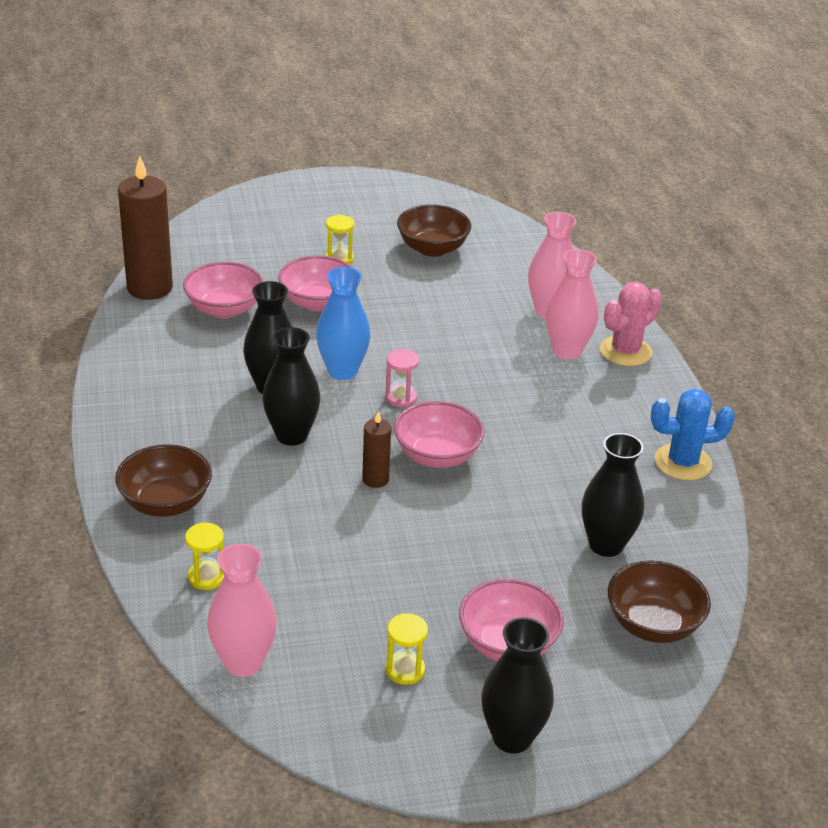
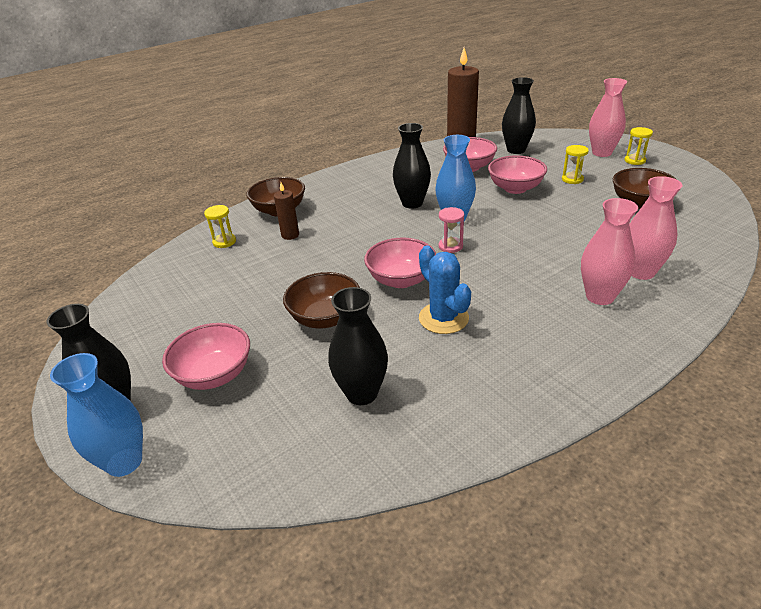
camera: 70 degrees right, 0 degrees up
pink vase [207,544,277,677] -> pink vase moved to [589,78,627,157]
black vase [263,327,321,446] -> black vase moved to [502,77,536,154]
brown candle [362,411,391,488] -> brown candle moved to [274,182,299,240]
yellow hourglass [385,613,428,685] -> yellow hourglass moved to [624,127,653,165]
pink cactus [600,282,662,366] -> none
brown bowl [608,560,711,643] -> brown bowl moved to [283,272,360,328]
blue cactus [651,389,735,481] -> blue cactus moved to [419,245,471,334]
none -> blue vase [50,353,143,477]

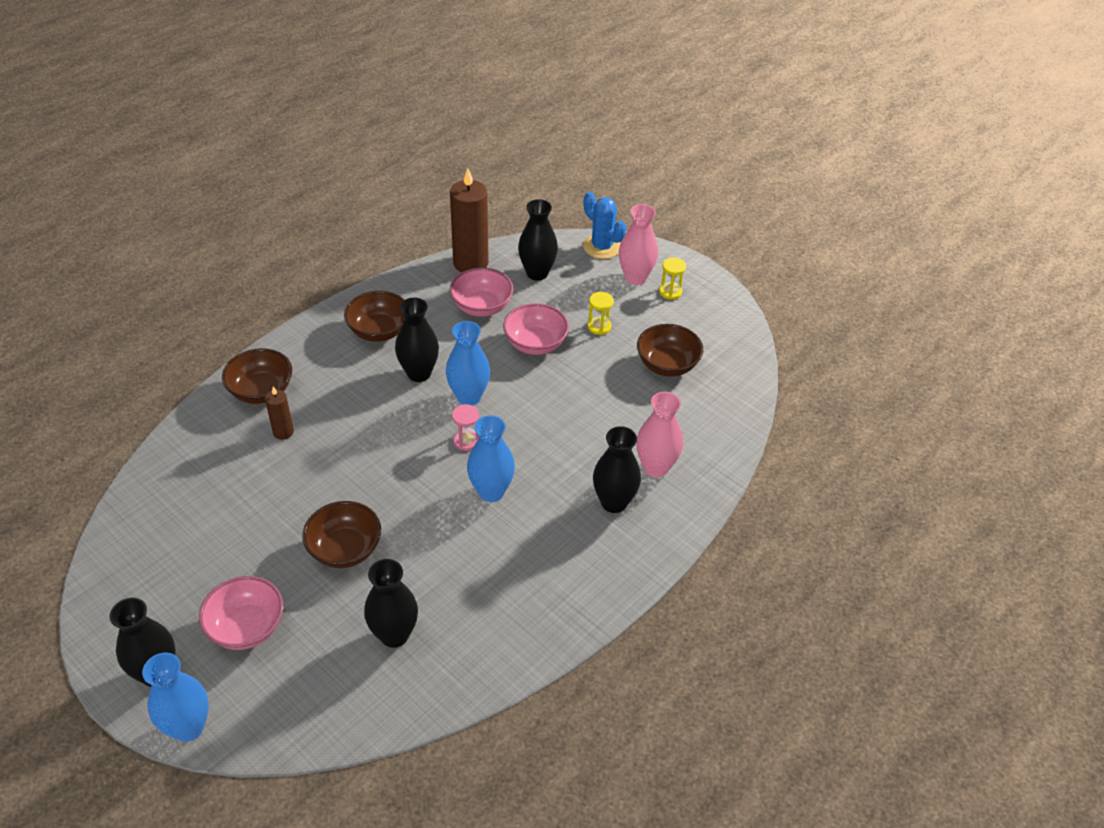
camera: 15 degrees left, 10 degrees up
yellow hourglass [204,205,236,248] -> none
pink bowl [364,238,436,288] -> none
blue cactus [419,245,471,334] -> blue cactus moved to [583,192,626,259]
pink vase [581,198,638,305] -> black vase [593,426,641,513]
none -> brown bowl [344,291,404,342]
none -> blue vase [467,415,515,502]

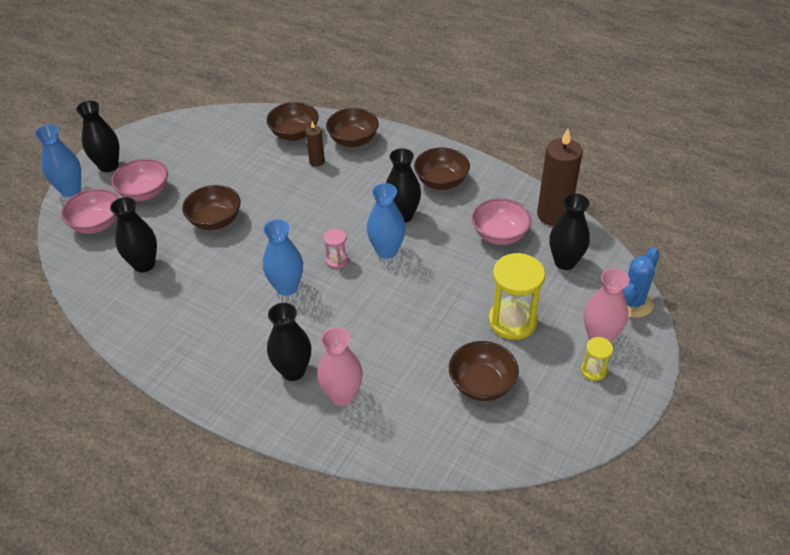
camera: 80 degrees right, 0 degrees up
pink bowl [503,303,569,355] -> pink bowl moved to [61,189,119,234]
yellow hourglass [588,292,614,335] -> yellow hourglass [489,253,545,340], size x2.01
none -> brown bowl [266,102,319,141]

